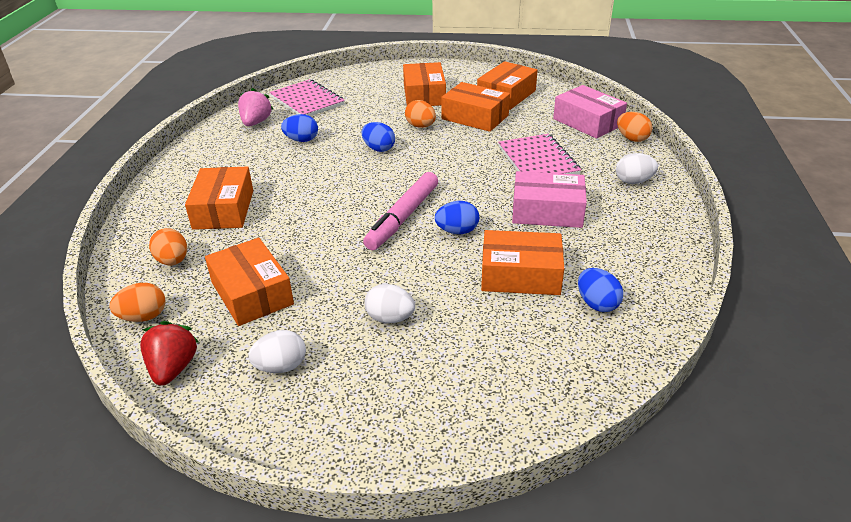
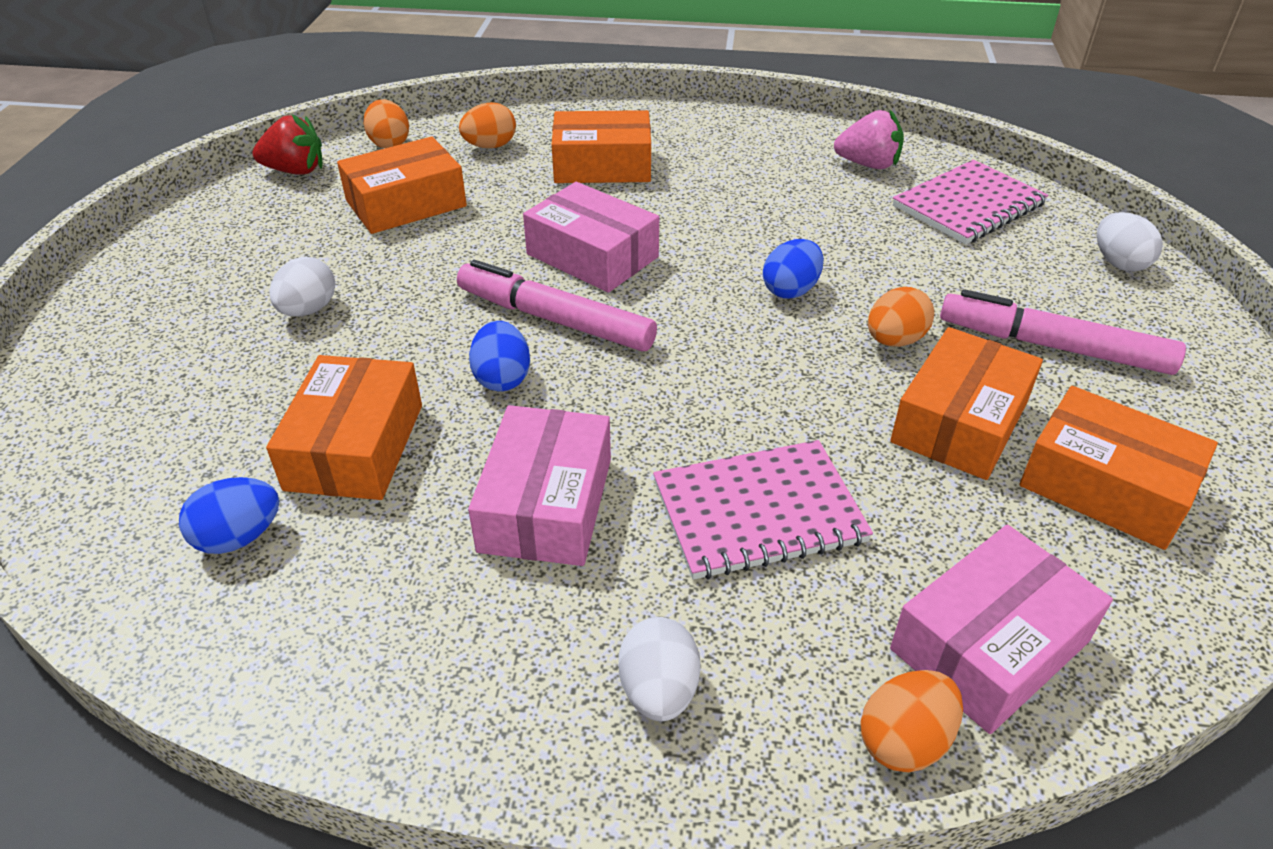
camera: 90 degrees right, 5 degrees up
white egg [248,330,306,373] -> white egg moved to [1097,212,1163,272]
blue egg [281,114,318,142] -> none
orange box [403,62,446,106] -> pink marker [940,289,1186,375]
none -> pink box [523,182,659,293]

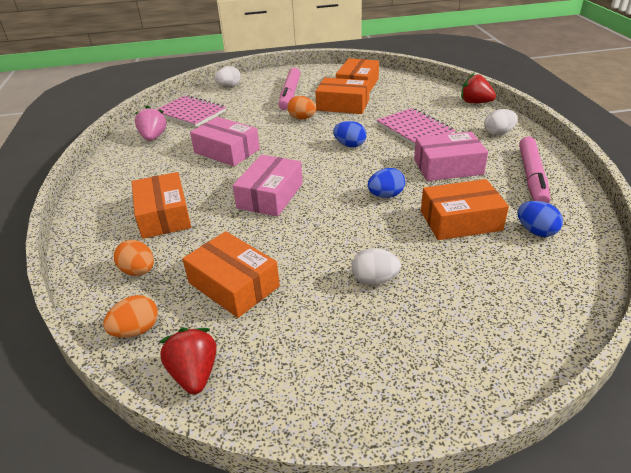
camera: 105 degrees left, 5 degrees down
pink marker [457,260,657,351] -> pink marker moved to [519,136,550,203]
blue egg [763,239,824,299] -> blue egg moved to [333,121,366,147]
orange egg [860,670,963,772] -> red strawberry [461,73,496,103]
pink box [890,525,1113,734] -> pink box moved to [190,117,260,166]

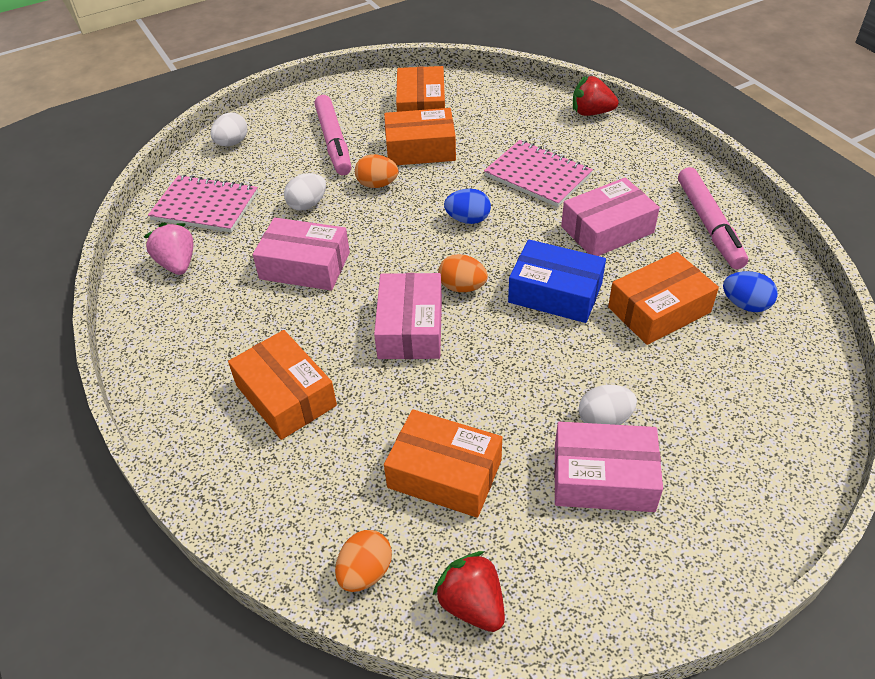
camera: 20 degrees left, 10 degrees up
orange egg [114,240,154,276] -> orange egg moved to [438,254,488,292]
blue egg [368,168,405,198] -> blue box [508,239,606,323]
white egg [484,109,517,135] -> white egg moved to [284,173,326,211]
none -> pink box [554,422,663,512]

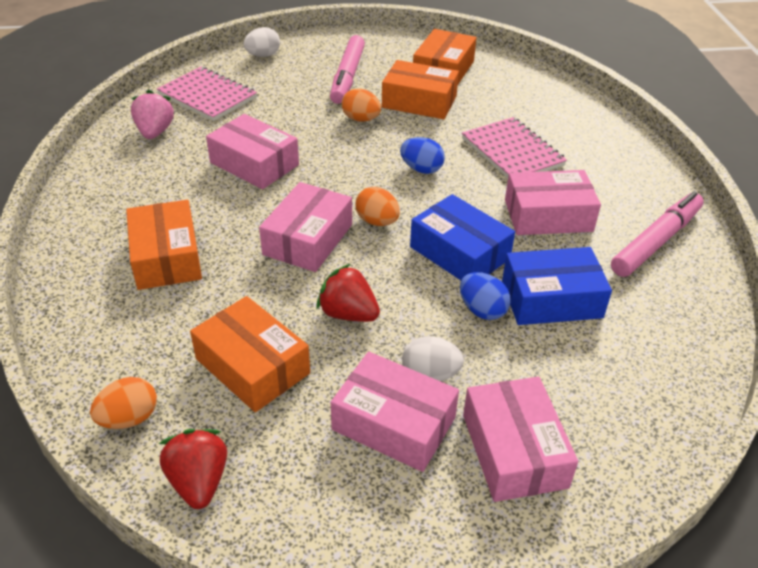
camera: 20 degrees right, 5 degrees down
white egg [284,173,326,211] -> none
red strawberry [573,75,619,116] -> red strawberry moved to [317,264,380,322]
orange box [608,252,719,345] -> blue box [502,247,612,325]
pink marker [678,167,748,269] -> pink marker turned 150 degrees counterclockwise [611,192,704,277]
blue egg [723,271,778,312] -> blue egg moved to [460,272,511,320]
none -> pink box [463,377,578,502]

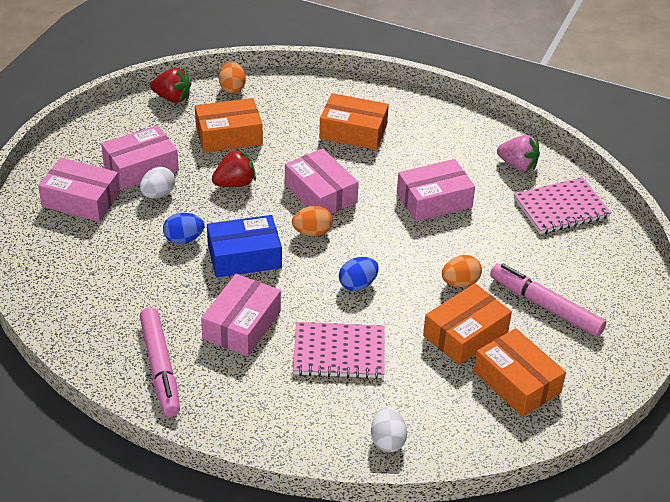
camera: 120 degrees right, 0 degrees up
white egg [244,27,280,57] -> white egg moved to [371,407,407,453]
blue box [502,247,612,325] -> none

